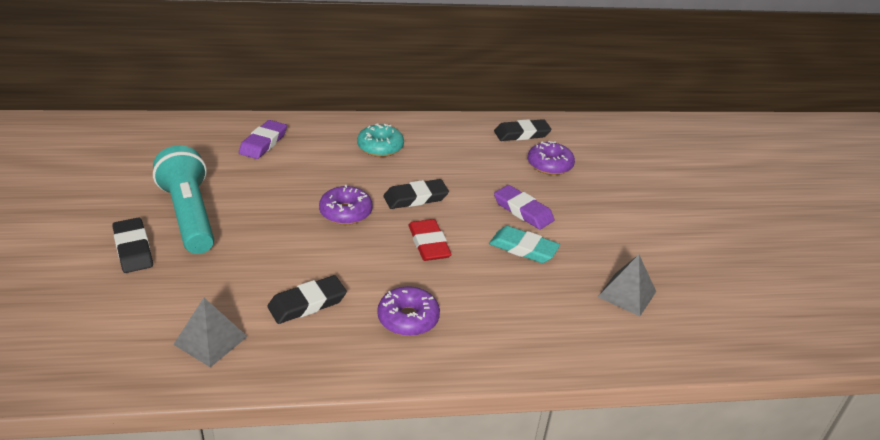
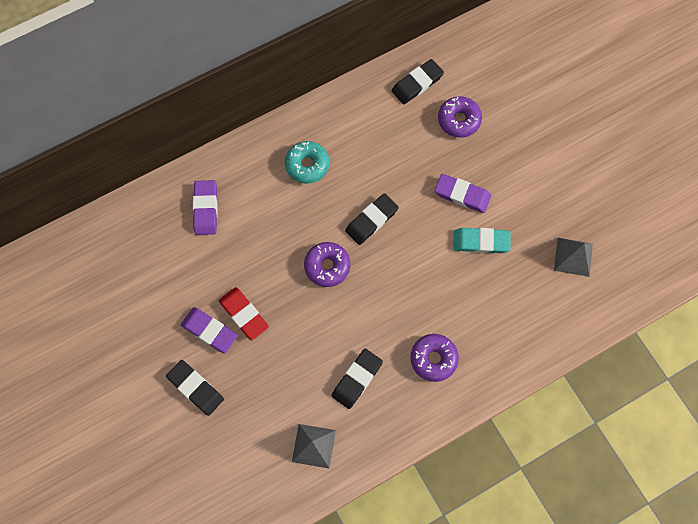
camera: 20 degrees left, 35 degrees up
turquoise flashlight [153,145,214,254] -> purple eraser [181,307,238,353]
red eraser [408,219,452,261] -> red eraser moved to [219,287,269,341]

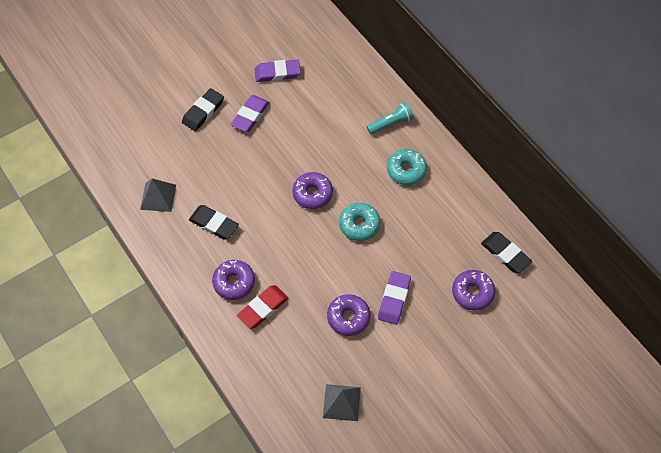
camera: 85 degrees right, 10 degrees down
purple eraser [193,180,218,235] -> purple eraser moved to [255,59,301,82]
red eraser [219,287,269,341] -> red eraser moved to [237,285,288,329]
black eraser [345,193,399,245] -> turquoise donut [339,203,380,241]
turquoise eraser [453,228,511,253] -> purple donut [327,294,371,336]
none -> turquoise flashlight [367,102,413,134]

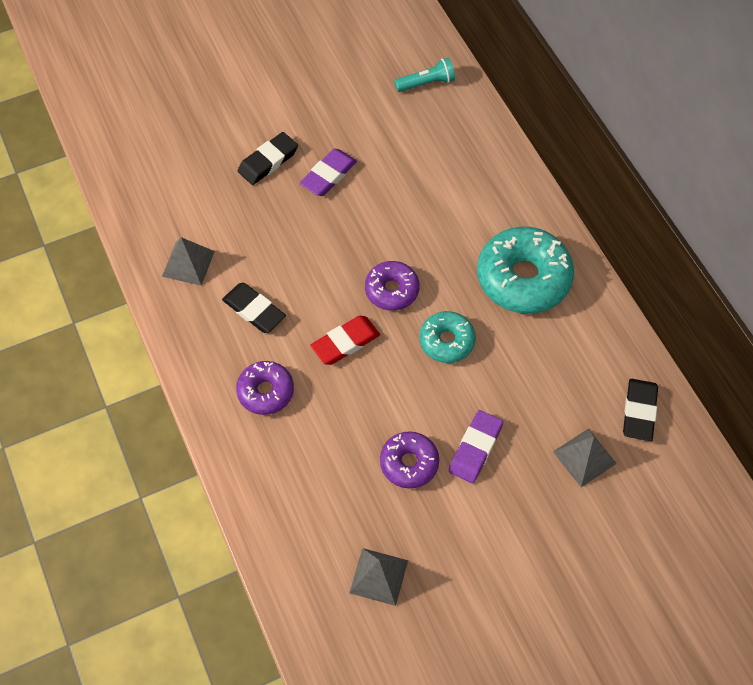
camera: 10 degrees right, 0 degrees up
red eraser [237,285,288,329] -> red eraser moved to [310,316,380,365]
purple eraser [255,59,301,82] -> none
turquoise flashlight [367,102,413,134] -> turquoise flashlight moved to [394,58,455,92]
turquoise donut [387,149,427,185] -> turquoise donut [477,227,574,314], size x1.76
purple donut [452,270,495,311] -> grey pyramid [553,429,617,487]
black eraser [481,232,532,273] -> black eraser turned 45 degrees clockwise [623,379,658,441]

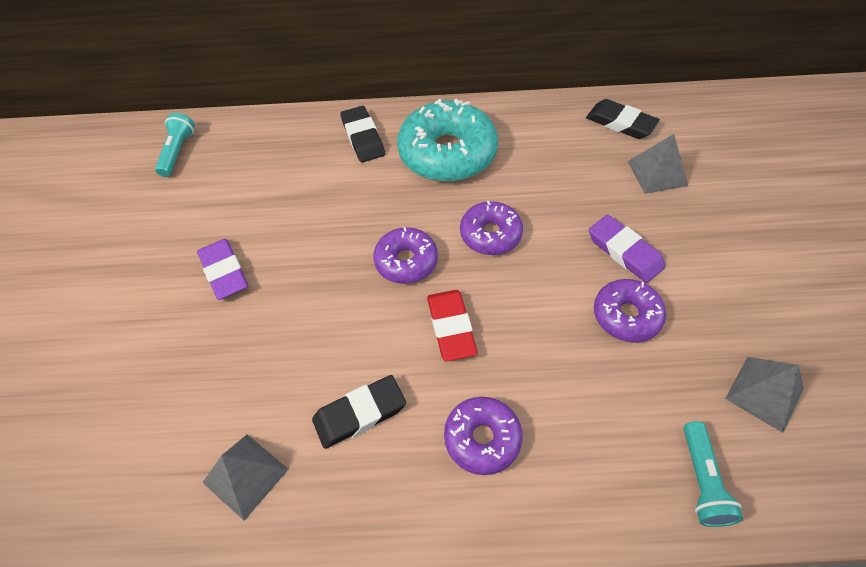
camera: 65 degrees left, 5 degrees down
black eraser [238,132,298,185] -> black eraser moved to [340,106,385,162]
turquoise donut [419,311,476,363] -> purple donut [460,201,523,255]
none -> turquoise flashlight [684,421,743,527]

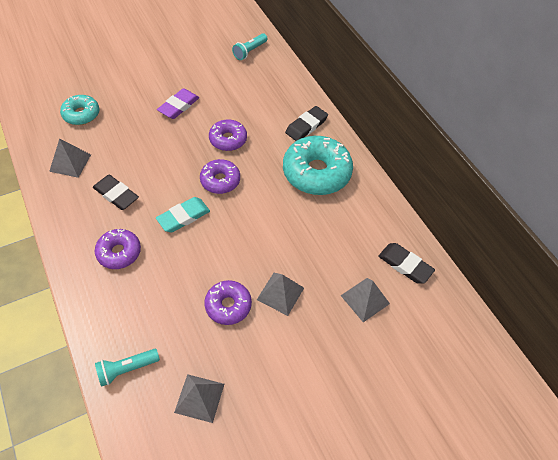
camera: 60 degrees right, 0 degrees up
turquoise flashlight [155,113,195,177] -> turquoise flashlight turned 150 degrees clockwise [232,33,268,60]
red eraser [427,290,478,361] -> turquoise eraser [156,197,210,232]
purple donut [460,201,523,255] -> purple donut moved to [209,120,247,151]
black eraser [586,99,660,139] -> black eraser turned 60 degrees counterclockwise [378,243,435,284]
purple eraser [589,214,666,283] -> grey pyramid [257,273,304,316]
none -> turquoise donut [60,95,99,125]

